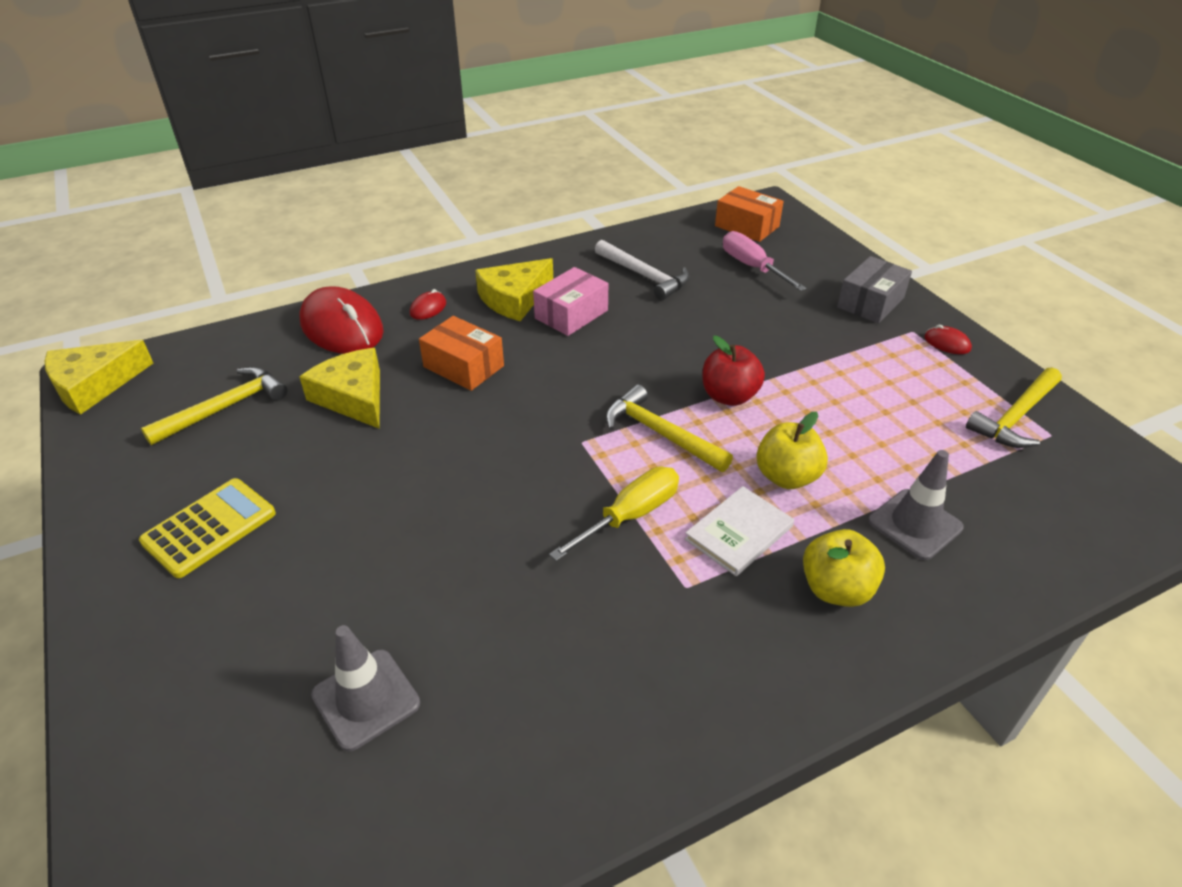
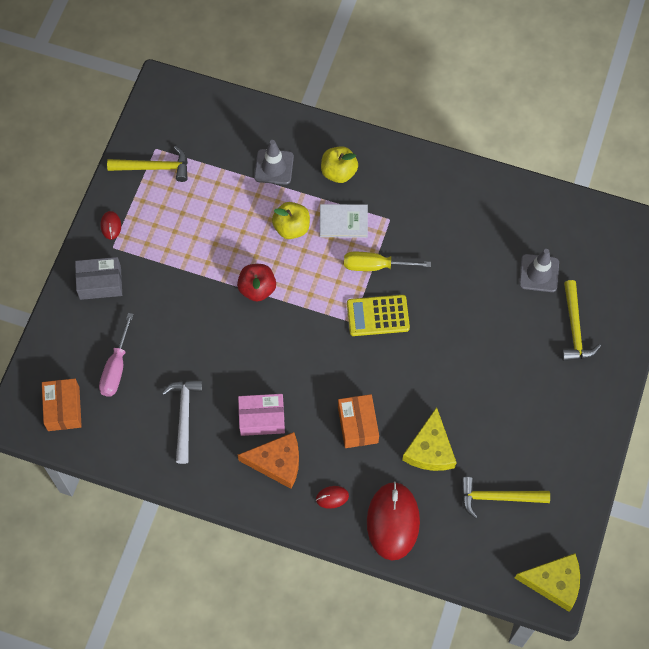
camera: 135 degrees left, 25 degrees up
yellow calculator [139,478,276,578] -> yellow calculator moved to [347,295,410,336]
yellow cheese [475,258,553,321] -> orange cheese [238,432,299,489]
yellow hammer [605,384,733,472] -> yellow hammer moved to [561,280,601,361]

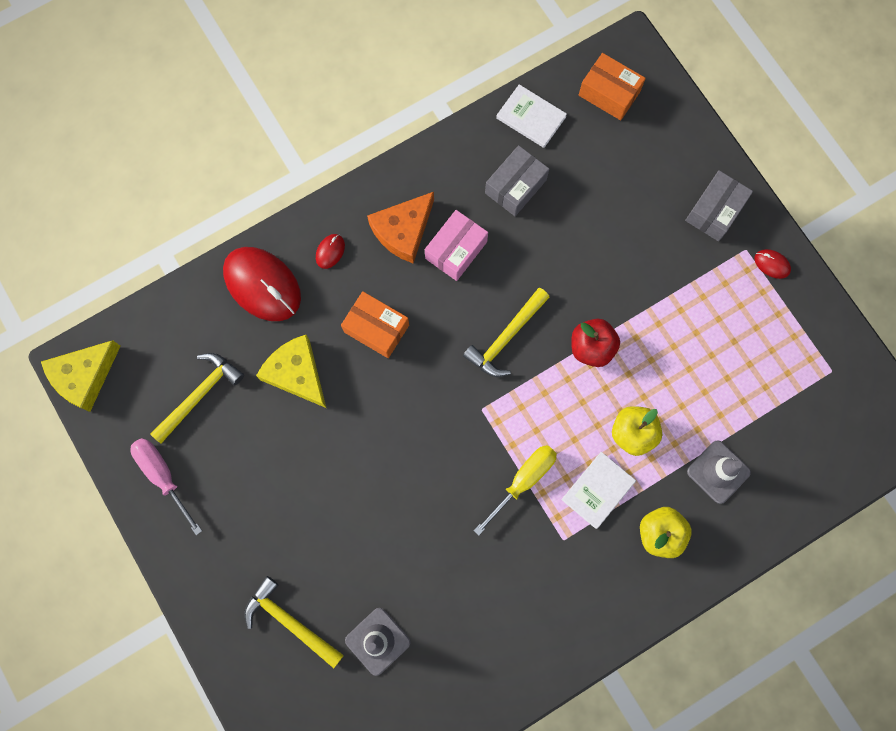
camera: 130 degrees right, 10 degrees up
pink screwdriver [99,313,134,397] -> pink screwdriver moved to [130,438,202,535]
yellow hammer [107,146,188,182] -> yellow hammer moved to [463,288,550,377]
white hammer [162,380,203,464] -> grey box [485,145,549,216]
yellow calculator [347,295,410,336] -> none
none -> white book [496,84,567,148]

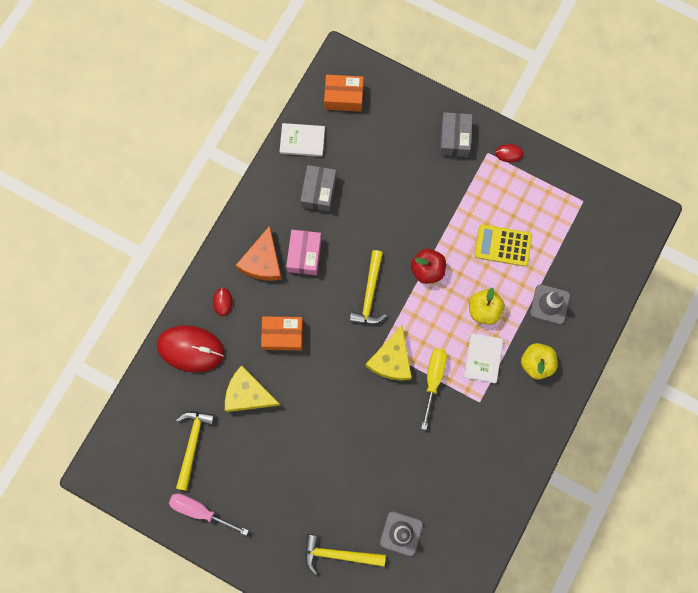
camera: 30 degrees left, 0 degrees up
yellow cheese [41,340,121,412] -> yellow cheese moved to [365,325,412,381]
none -> yellow calculator [474,224,532,266]

